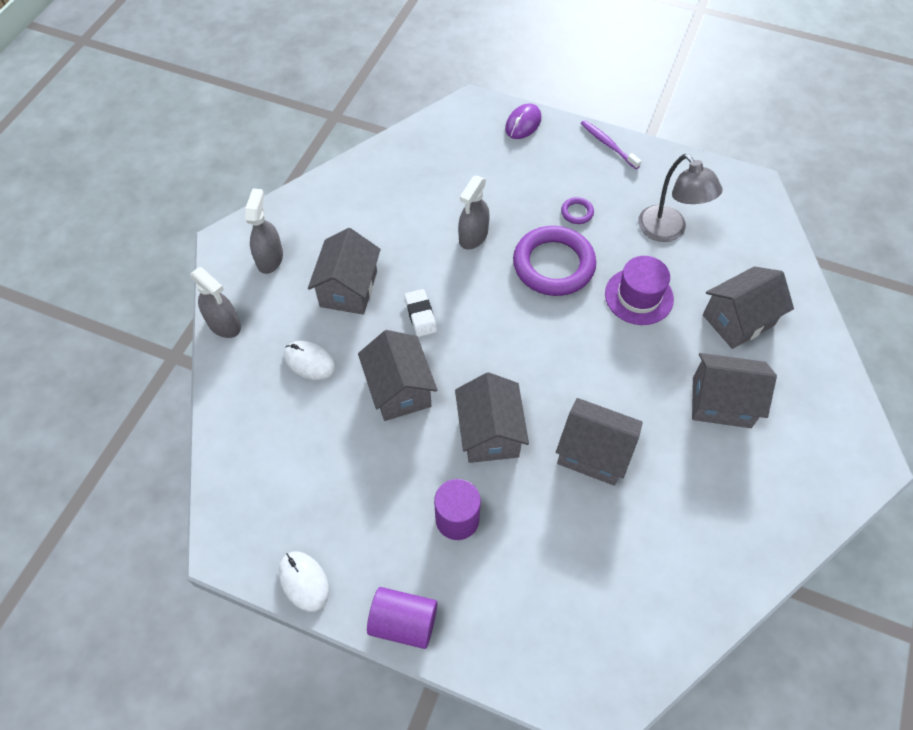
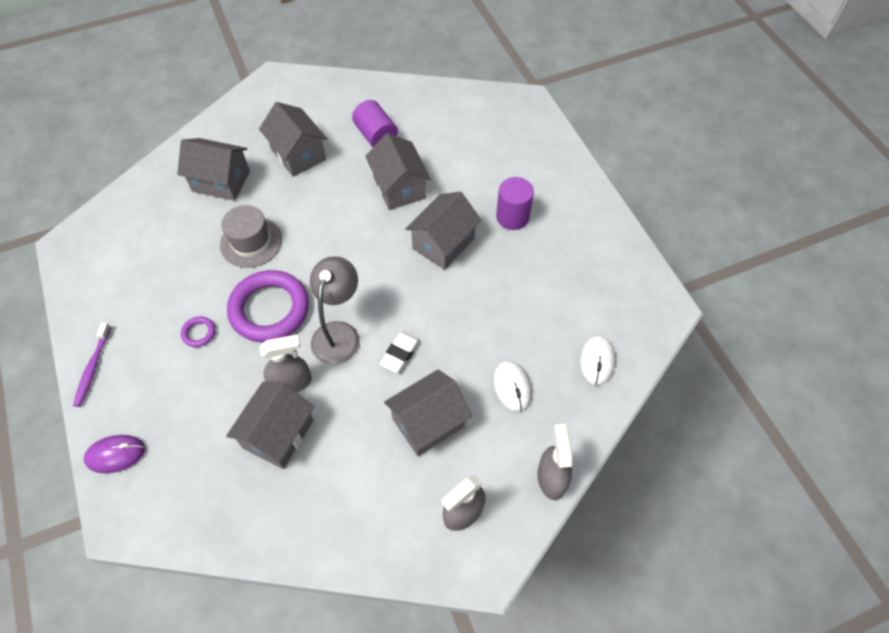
camera: 135 degrees left, 0 degrees up
white mouse [279,551,329,612] -> white mouse moved to [580,335,615,385]
grey house [358,330,438,421] -> grey house moved to [226,382,315,469]
purple cylinder [367,587,437,649] -> purple cylinder moved to [352,100,398,147]
purple hat [605,256,674,325] -> grey hat [220,205,282,268]
grey lamp [638,154,722,242] -> grey lamp moved to [310,256,360,365]

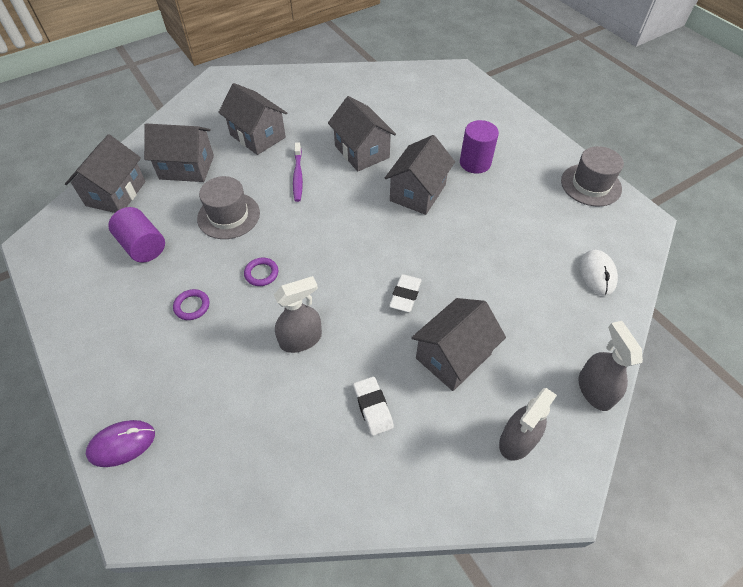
camera: 10 degrees left, 5 degrees down
purple toothbrush [73,322,111,407] -> purple toothbrush moved to [293,142,303,202]
grey house [226,382,315,469] -> grey house moved to [65,134,146,213]
purple ring [227,270,309,342] -> purple ring [244,258,278,286], size x0.41
grey lamp [310,256,360,365] -> none
purple cylinder [352,100,398,147] -> purple cylinder moved to [108,207,165,262]
white mouse [493,360,532,412] -> none
none -> white eraser [353,377,394,436]
none -> grey hat [561,146,624,207]

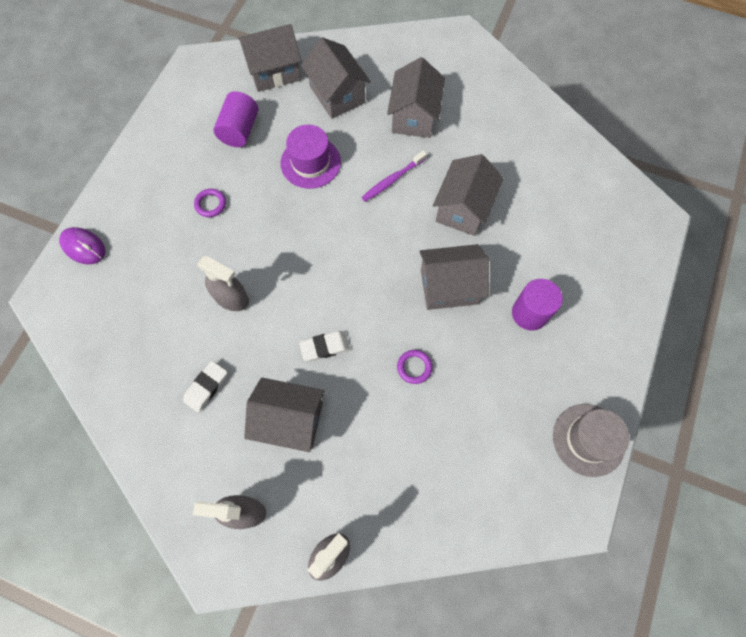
camera: 55 degrees right, 15 degrees up
grey hat [197,176,260,239] -> purple hat [281,125,341,189]
purple ring [244,258,278,286] -> purple ring moved to [397,350,432,384]
white mouse [580,250,618,296] -> none

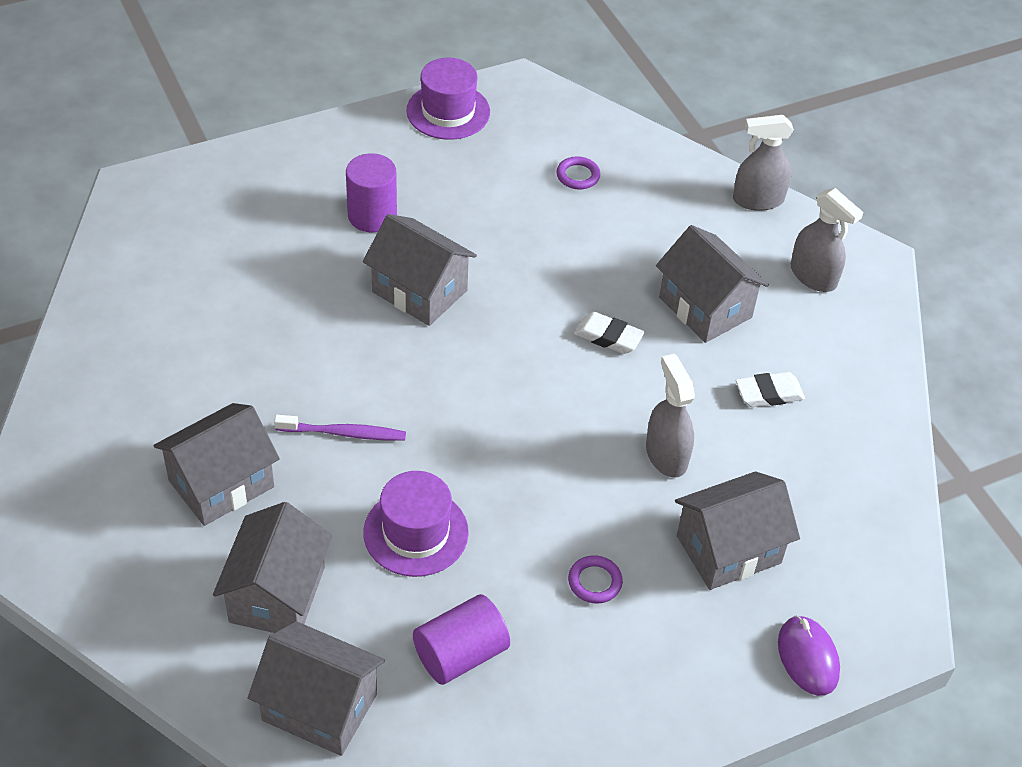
camera: 140 degrees left, 20 degrees down
purple ring [397,350,432,384] -> purple ring moved to [556,156,600,189]
grey house [433,154,504,236] -> grey house moved to [675,471,800,590]
grey hat [553,404,630,477] -> purple hat [406,58,490,140]

